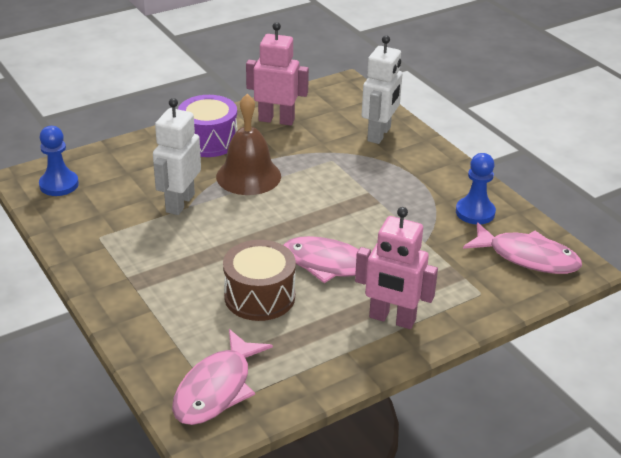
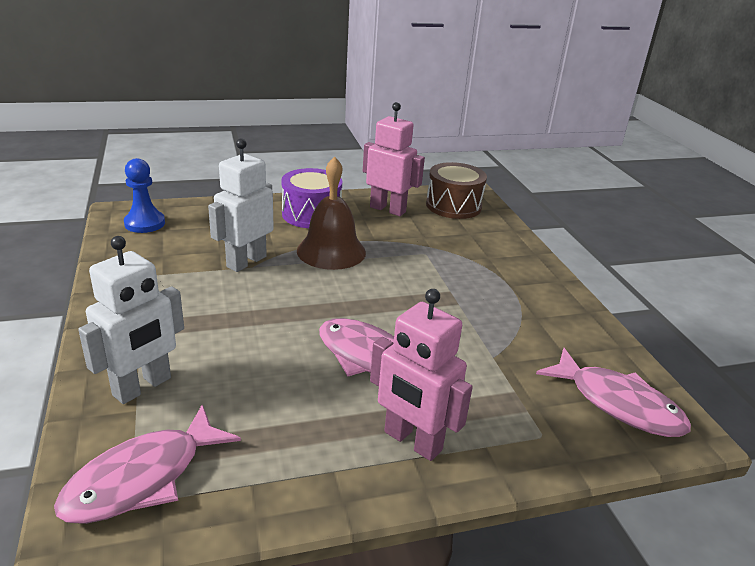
camera: 15 degrees right, 5 degrees down
brown drum [223,240,296,321] -> brown drum moved to [426,162,487,219]
white robot [362,35,402,144] -> white robot moved to [78,236,184,404]
blue pawn [456,153,496,224] -> none

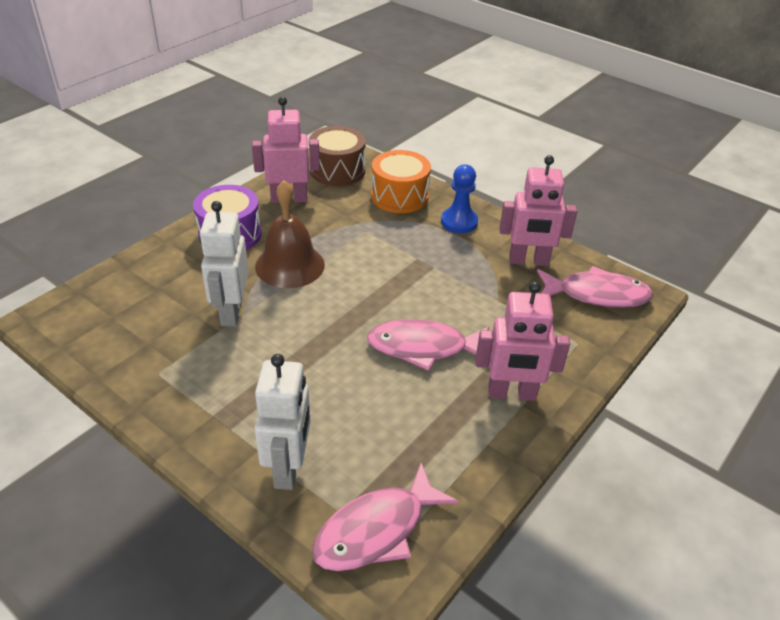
camera: 35 degrees left, 10 degrees up
pink fish [54,405,241,524] -> pink fish turned 45 degrees clockwise [312,463,458,571]
blue pawn [124,158,165,233] -> blue pawn moved to [441,164,478,233]
none -> orange drum [371,150,431,213]
none -> pink robot [500,155,578,266]

